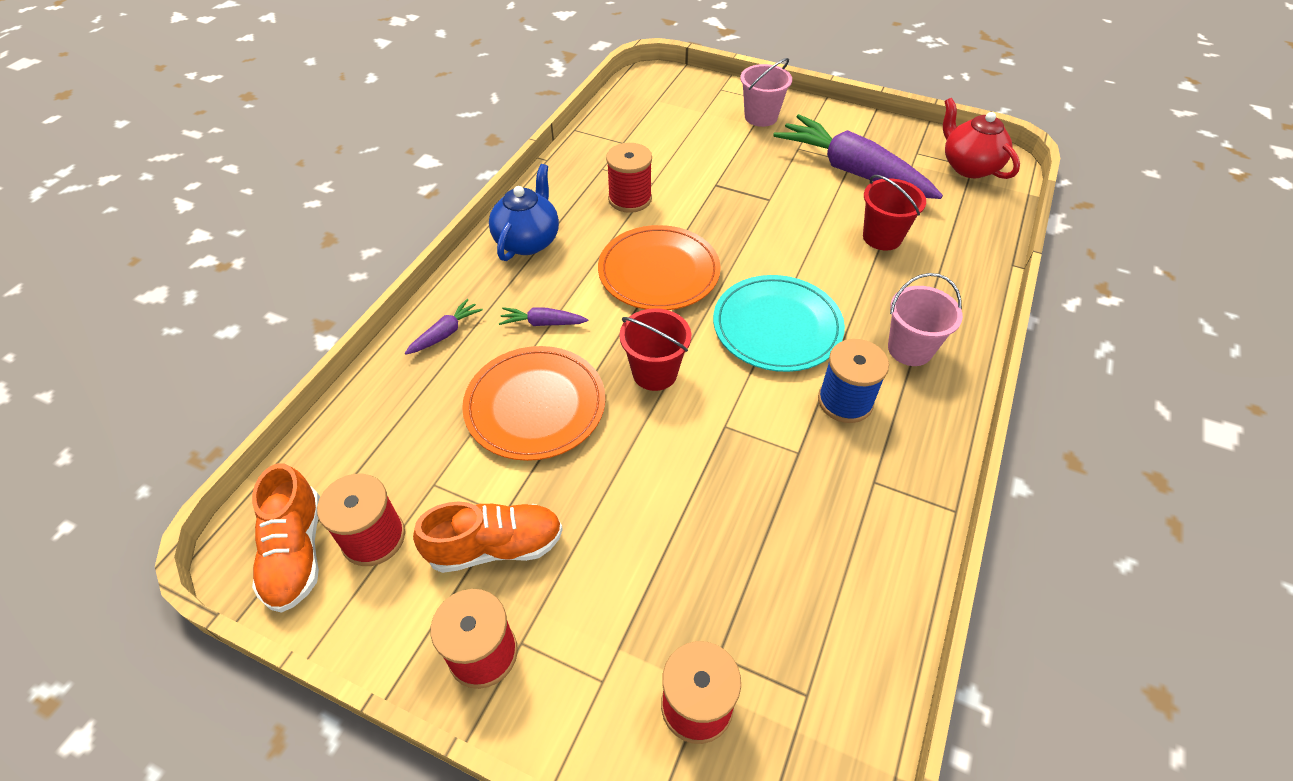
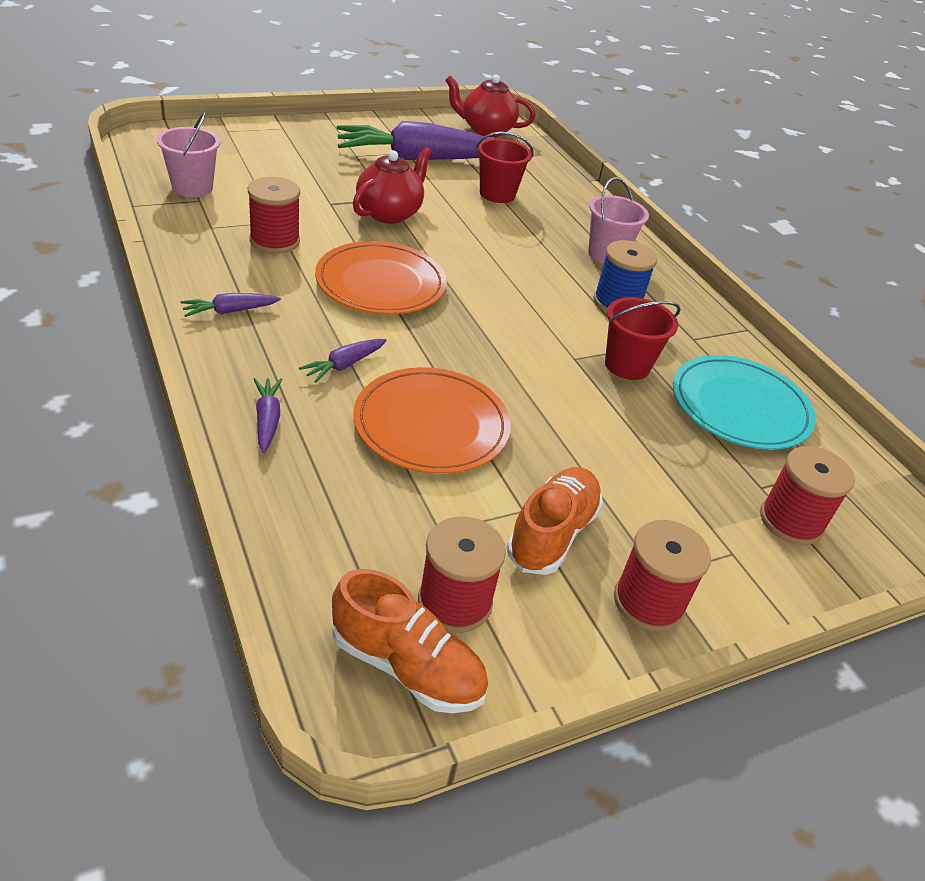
camera: 55 degrees left, 10 degrees down
blue teapot [489,164,559,261] -> purple carrot [181,293,281,317]
red bucket [619,308,691,391] -> red bucket moved to [605,297,681,380]
turquoise plate [713,275,845,372] -> turquoise plate moved to [673,355,816,450]
pink bucket [740,58,792,127] -> pink bucket moved to [157,112,220,197]
none -> red teapot [353,147,432,224]

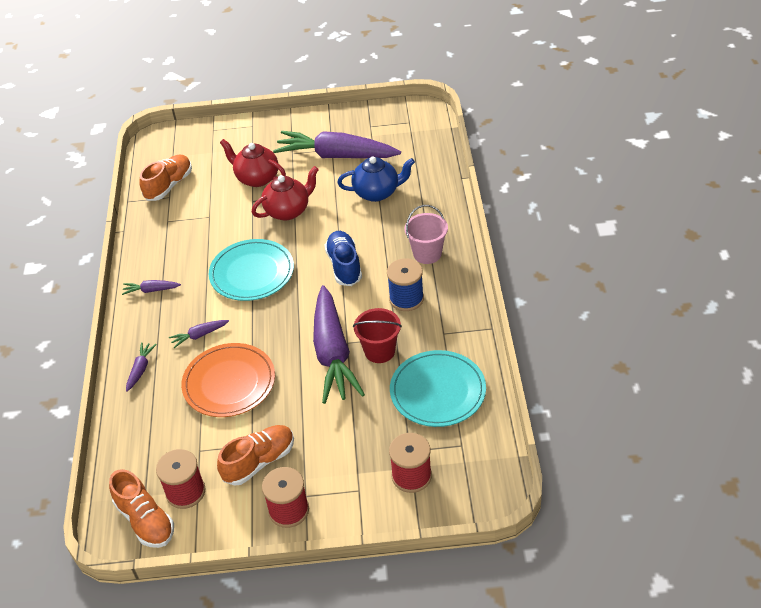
camera: 30 degrees right, 5 degrees up
pink bucket [157,112,220,197] -> orange shoe [139,155,192,201]
red spool [248,177,300,253] -> none
orange plate [315,241,447,314] -> turquoise plate [209,239,294,301]
red teapot [445,75,536,137] -> red teapot moved to [220,139,286,187]
red bucket [476,132,534,203] -> blue teapot [337,156,415,202]
none -> purple carrot [313,285,365,404]
none -> blue shoe [325,231,362,286]

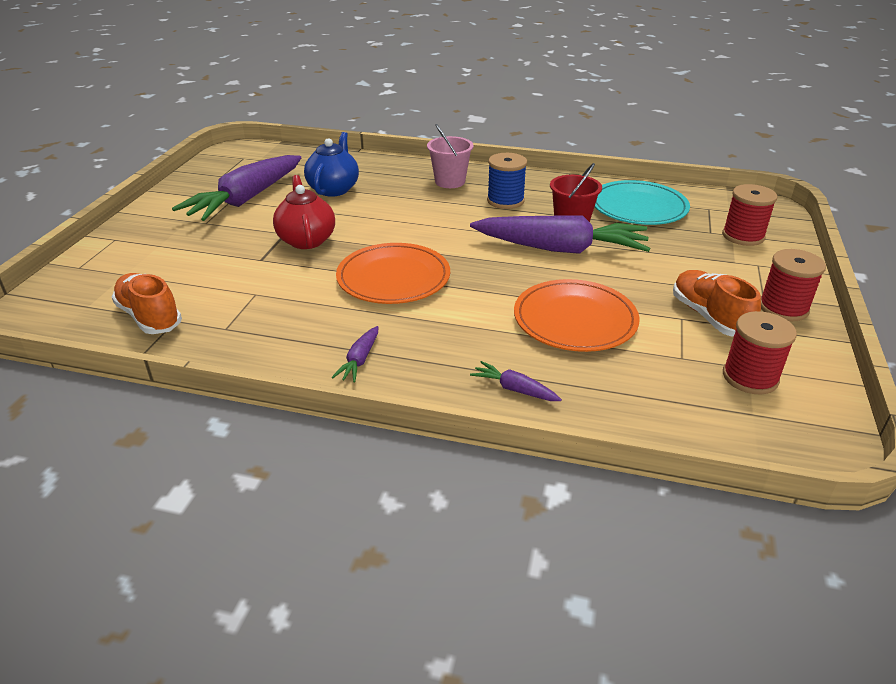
camera: 75 degrees left, 10 degrees down
orange shoe [109,469,174,548] -> none
purple carrot [169,320,229,348] -> none
turquoise plate [209,239,294,301] -> orange plate [336,243,450,304]
red teapot [220,139,286,187] -> none
blue shoe [325,231,362,286] -> none

